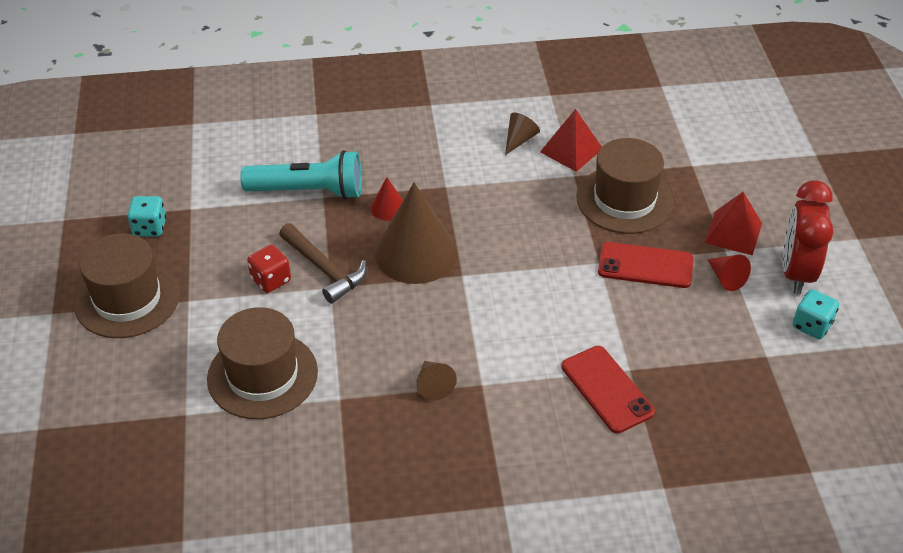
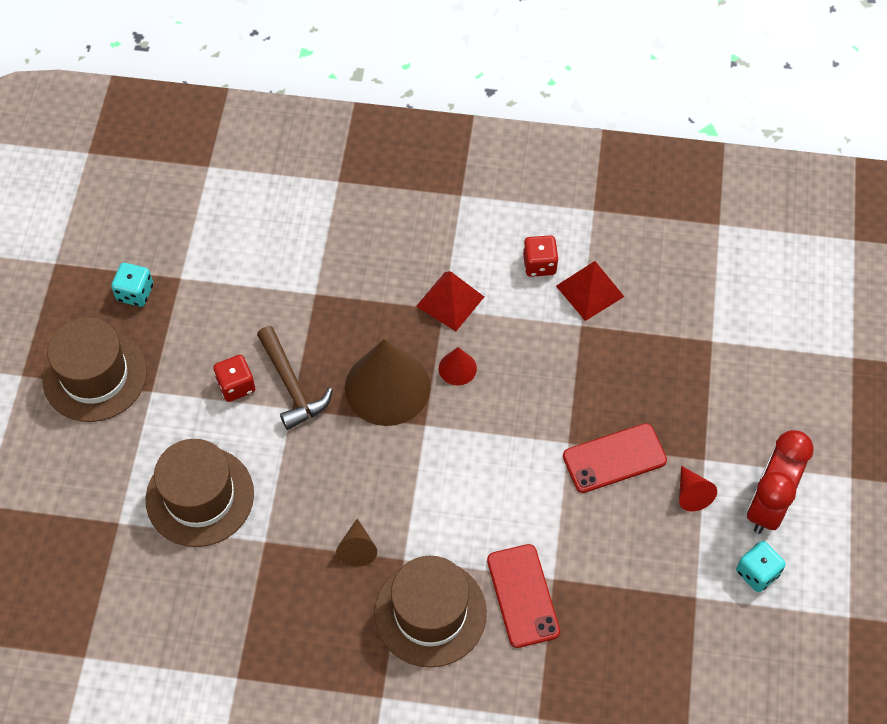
camera: 15 degrees right, 15 degrees up
turquoise flashlight [240,150,362,199] -> none
red cone [371,177,403,221] -> red cone moved to [439,347,477,385]
brown cone [505,113,540,155] -> red dice [523,235,559,277]
brown hat [576,138,674,234] -> brown hat moved to [374,556,487,668]
red phone [598,242,694,288] -> red phone turned 45 degrees counterclockwise [563,423,667,493]
red pyramid [704,192,762,255] -> red pyramid moved to [416,271,484,331]

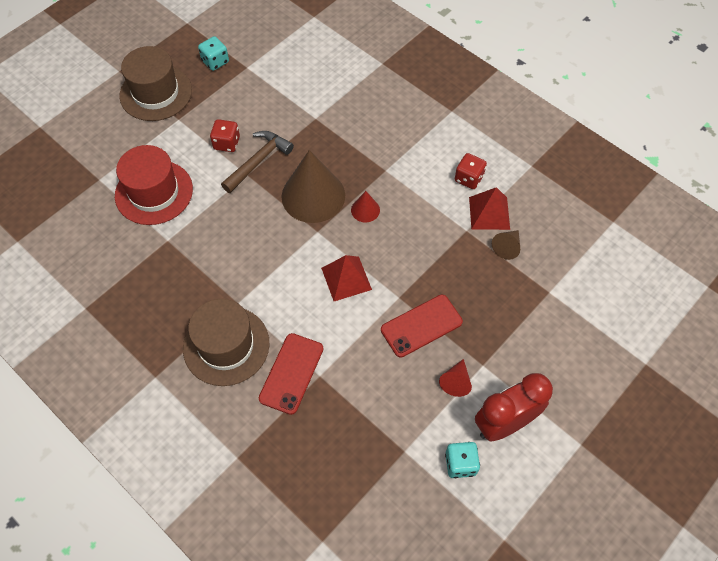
camera: 35 degrees right, 0 degrees up
brown hat [146,439,254,547] -> red hat [115,145,193,225]
brown hammer [257,326,333,430] -> brown hammer turned 150 degrees counterclockwise [221,131,294,193]
brown cone [336,518,377,567] -> brown cone moved to [492,230,520,260]
red pyramid [416,271,484,331] -> red pyramid moved to [321,255,372,301]
red phone [563,423,667,493] -> red phone turned 45 degrees counterclockwise [381,295,463,358]

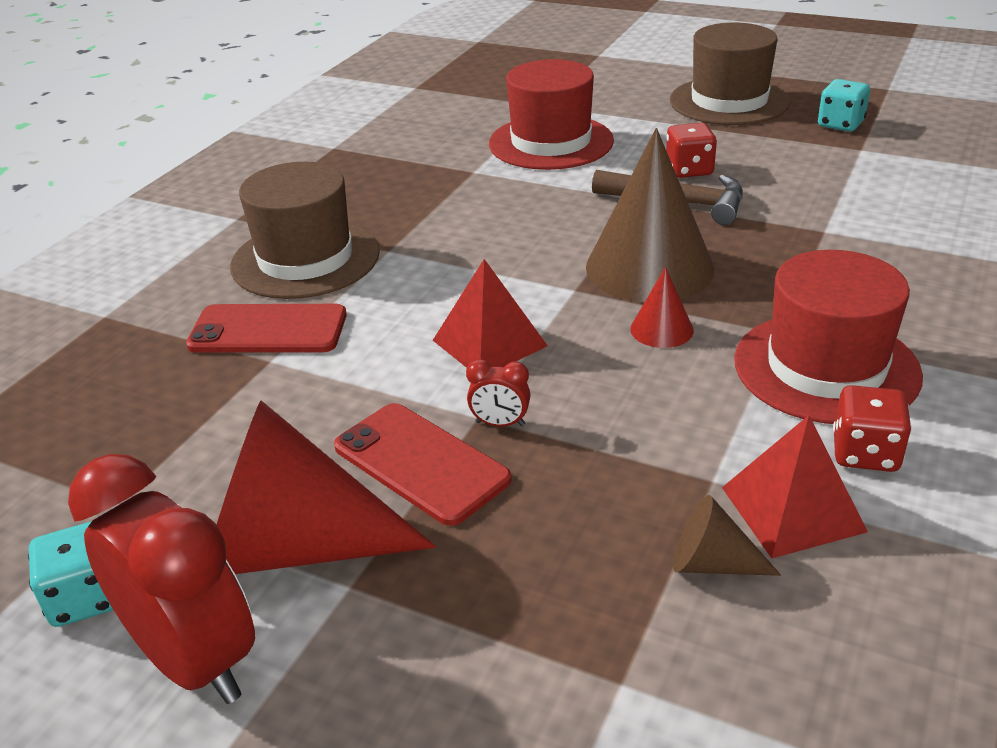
camera: 75 degrees right, 25 degrees down
red cone [439,359,472,397] -> red cone [217,401,436,574], size x2.22
none -> red clock [466,359,530,426]
none -> red hat [734,250,923,424]

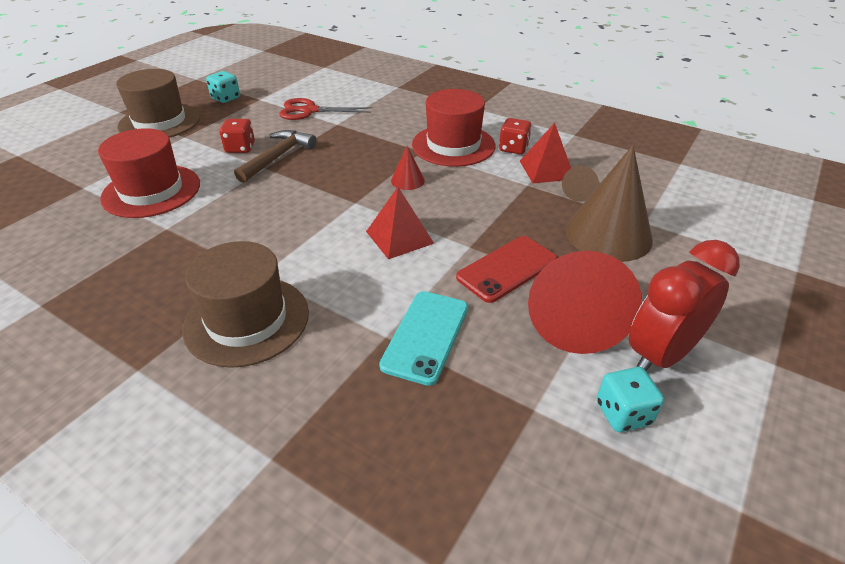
camera: 85 degrees left, 5 degrees up
red phone [186,304,347,353] -> none
red clock [466,359,530,426] -> none
brown cone [586,128,715,302] -> brown cone moved to [565,145,653,262]
none -> red scissors [279,98,373,120]
none -> turquoise phone [379,291,468,386]

